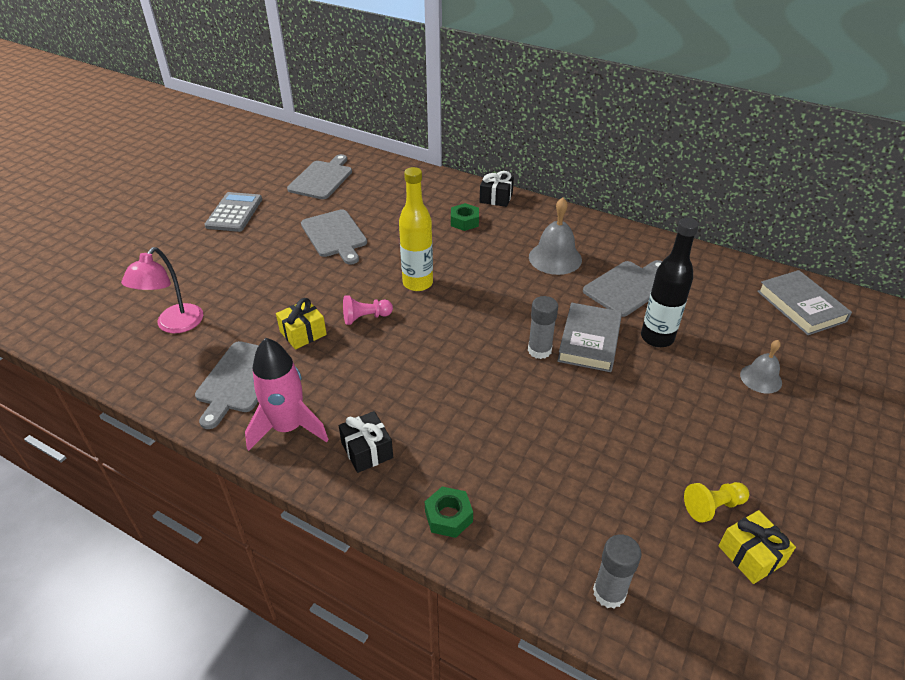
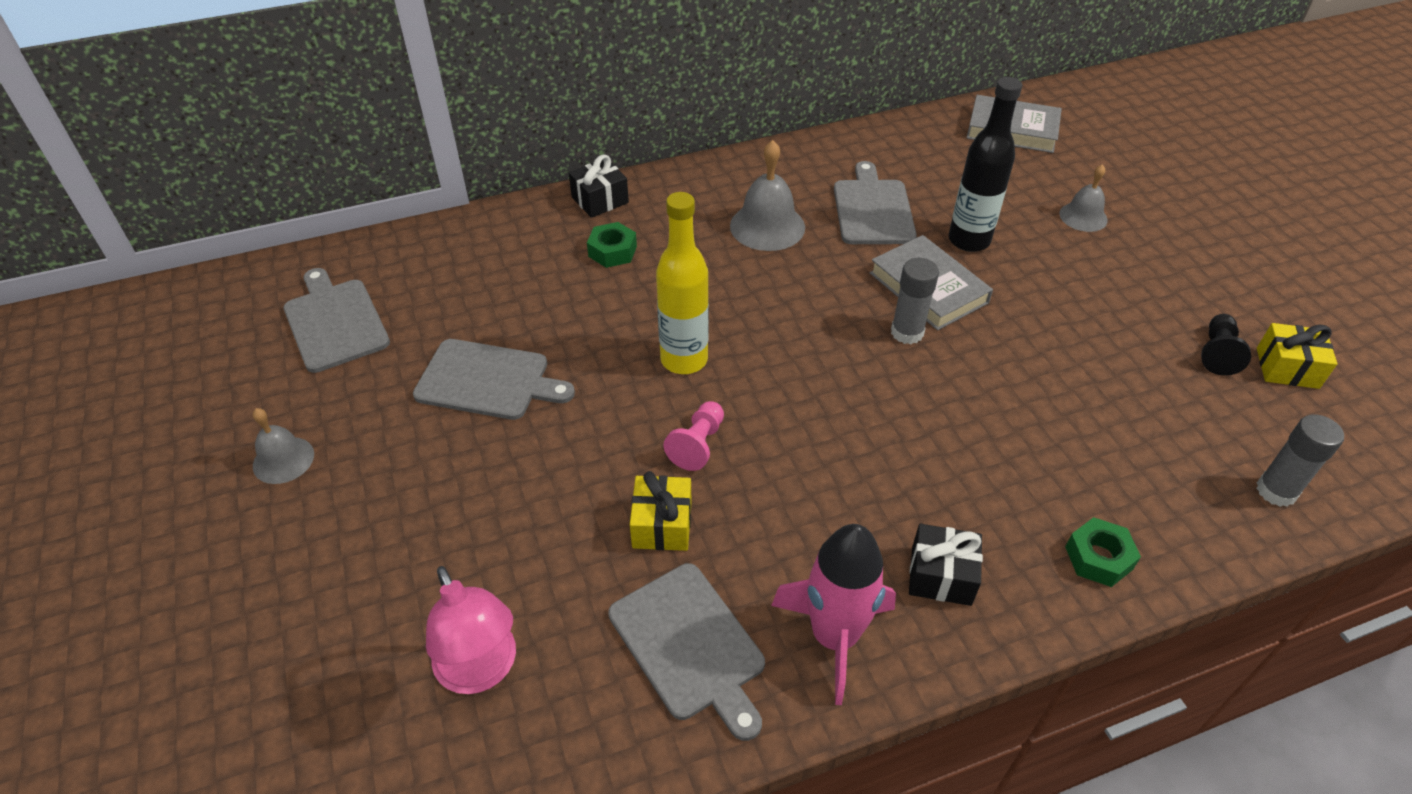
camera: 50 degrees left, 5 degrees up
grey calculator [205,192,262,232] -> grey bell [253,408,314,484]
yellow pawn [684,482,749,523] -> black pawn [1201,314,1251,376]

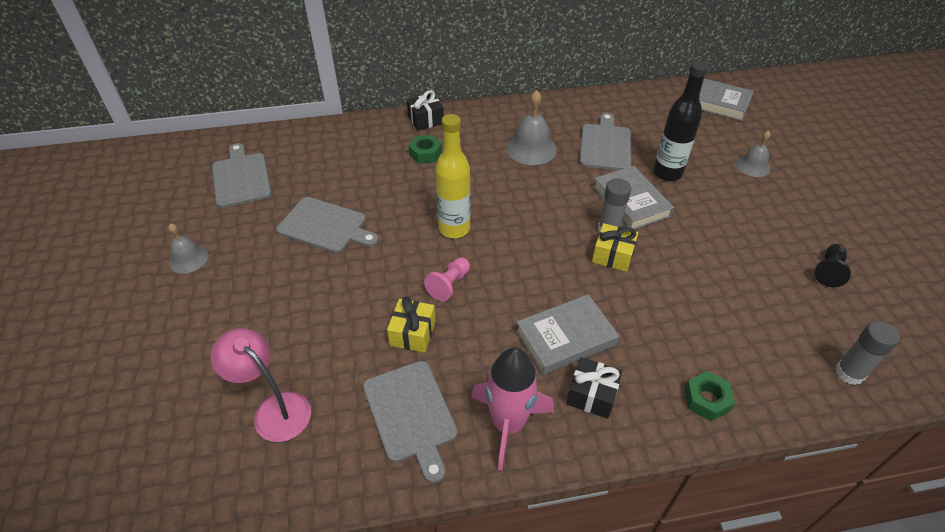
camera: 10 degrees right, 0 degrees up
pink lamp [426,566,516,694] -> pink lamp turned 150 degrees clockwise [210,328,311,442]
yellow gift [1257,323,1337,389] -> yellow gift moved to [592,223,638,272]
none -> grey book [516,294,619,375]

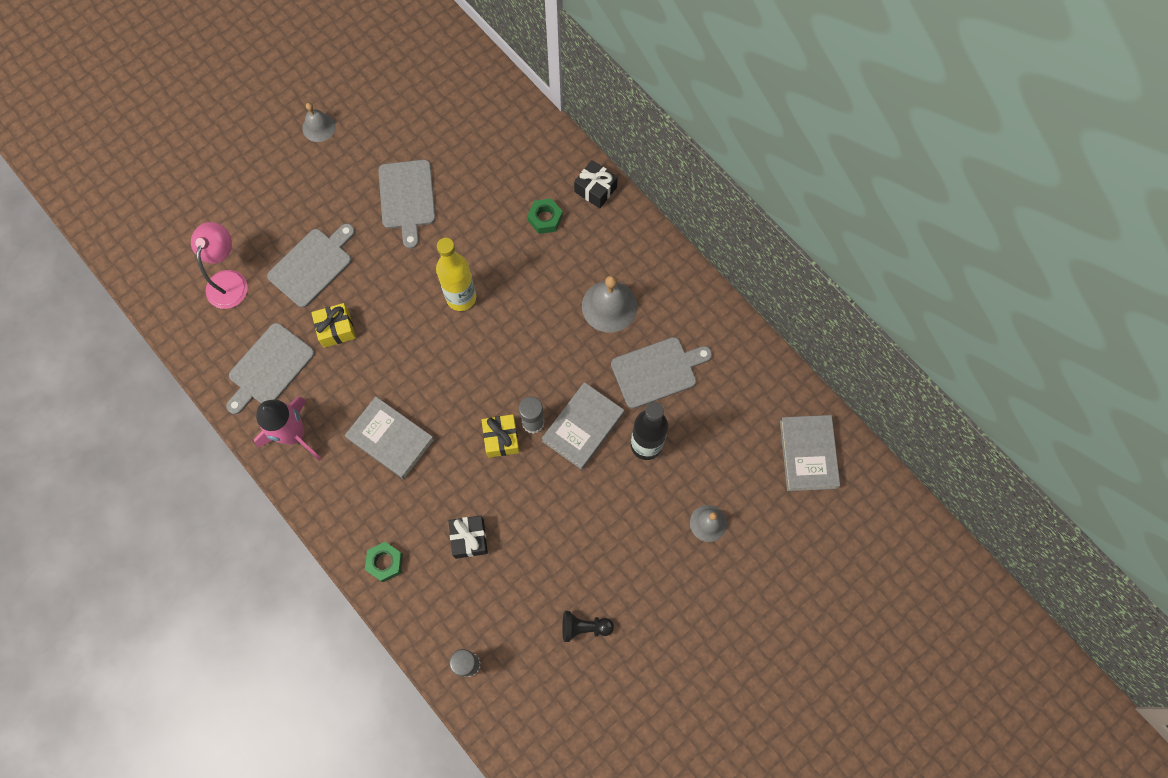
camera: 60 degrees right, 25 degrees up
grey cutting board [212,143,272,208] -> grey cutting board moved to [267,223,355,308]
pink pawn [424,257,470,301] -> none
black gift [566,357,622,419] -> black gift moved to [449,515,488,559]

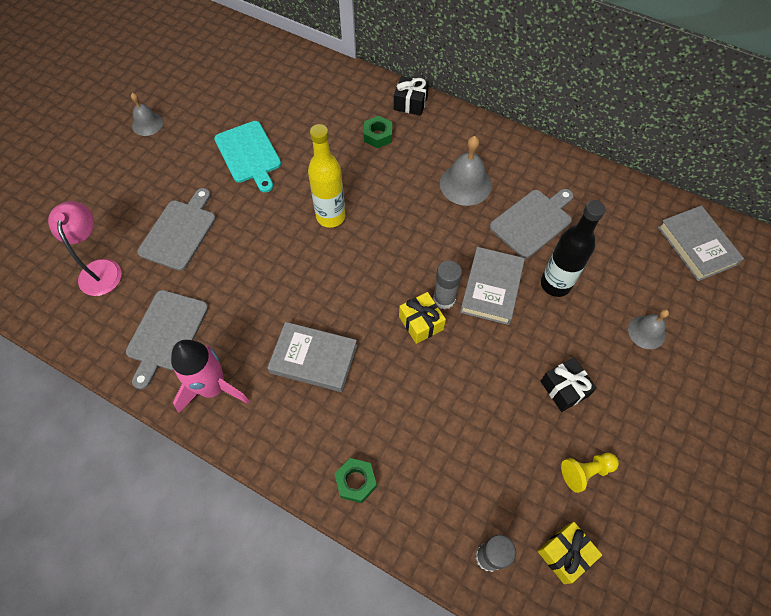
camera: 20 degrees left, 10 degrees down
yellow gift [311,303,356,348] -> yellow gift moved to [538,522,602,584]
grey cutting board [378,160,436,249] -> turquoise cutting board [214,121,281,193]
black gift [449,515,488,559] -> black gift moved to [540,357,597,412]
black pawn [562,611,614,642] -> yellow pawn [561,453,619,493]

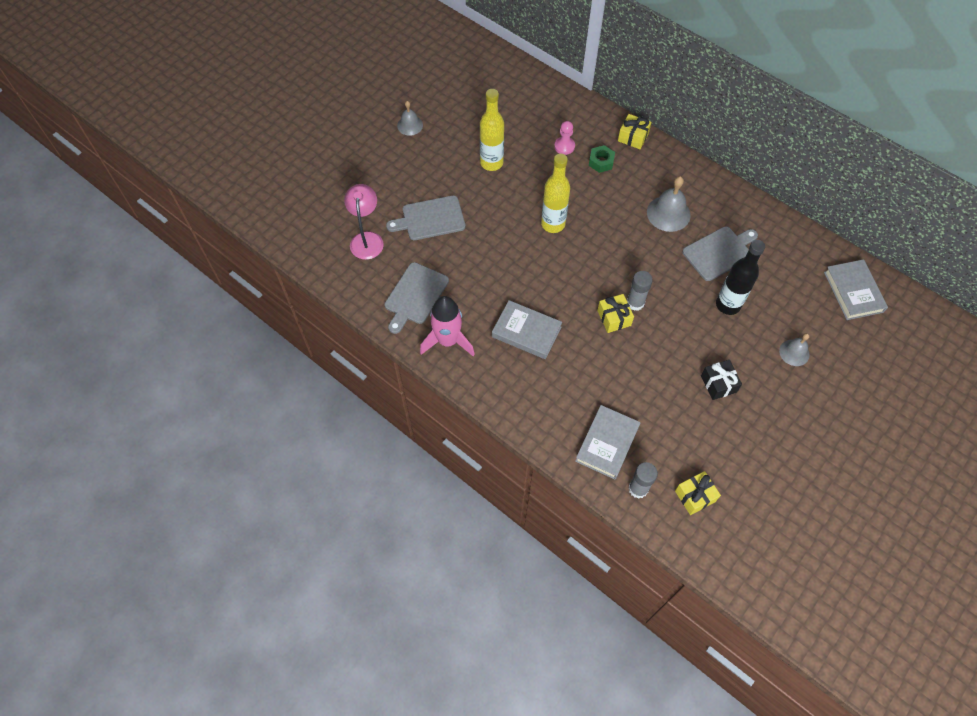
camera: 10 degrees right, 0 degrees up
grey cutting board [137,188,216,271] -> grey cutting board turned 135 degrees counterclockwise [386,195,465,240]
turquoise cutting board [214,121,281,193] -> yellow bottle [480,89,504,171]
green nut [335,458,377,503] -> none
black gift [394,76,429,116] -> yellow gift [618,114,652,149]
grey book [460,247,525,325] -> grey book moved to [575,405,640,479]
yellow pawn [561,453,619,493] -> none
none -> pink pawn [554,121,575,155]

